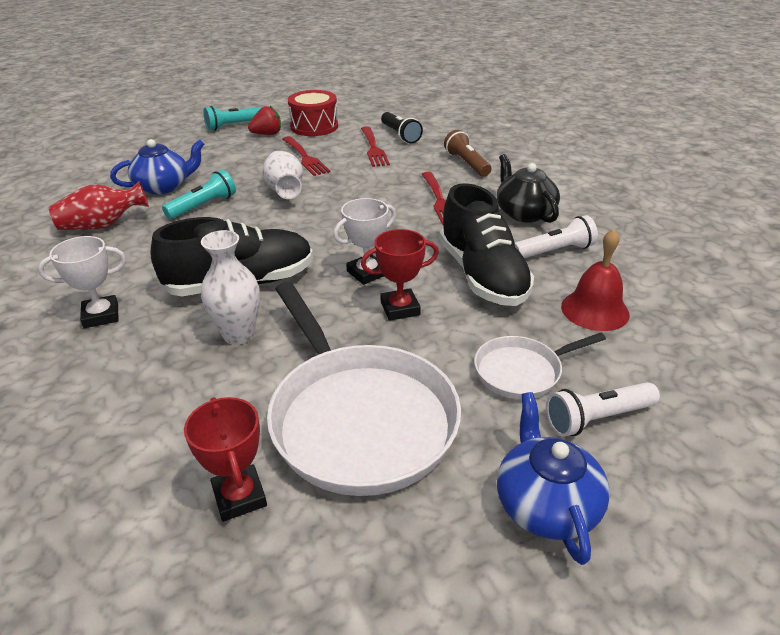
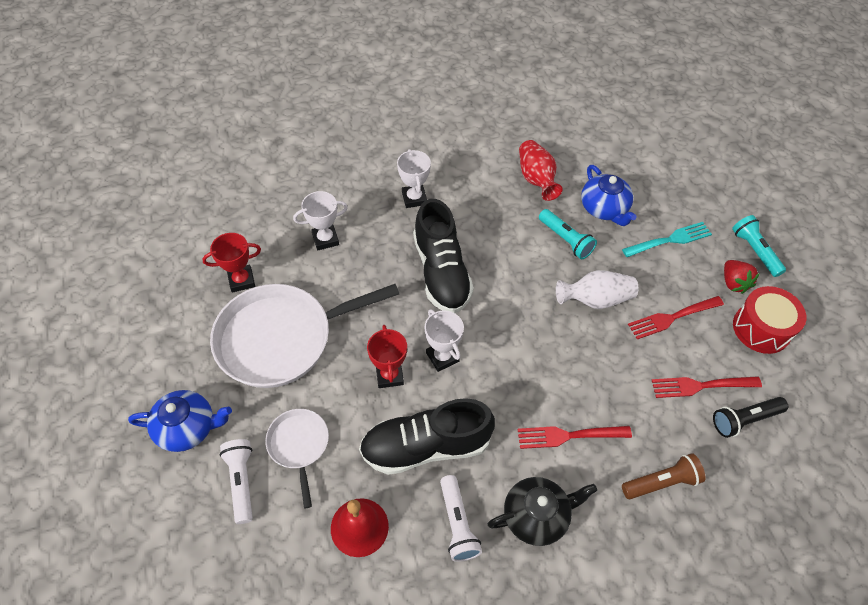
camera: 95 degrees right, 20 degrees up
white vase [201,230,260,345] -> none
none -> white trophy [293,191,348,250]
none -> turquoise fork [622,222,712,257]

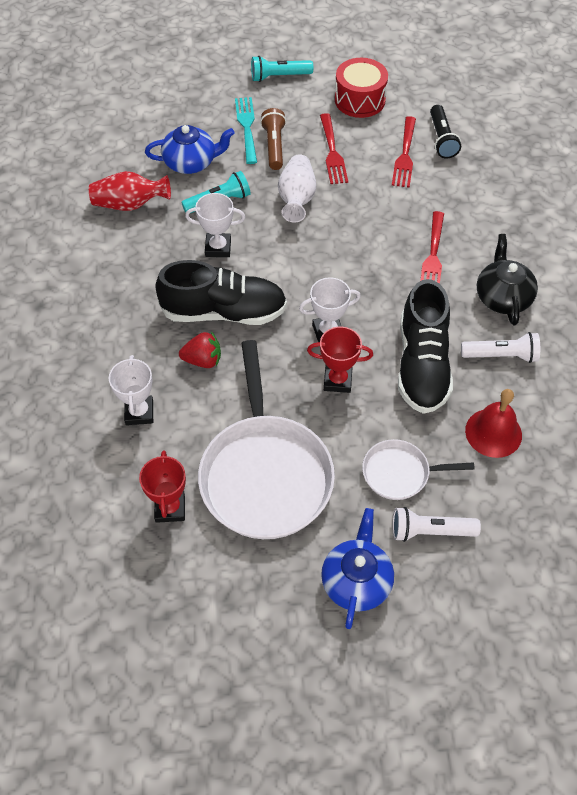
camera: 75 degrees left, 0 degrees up
white trophy [397,149,431,208] -> white trophy moved to [185,193,245,257]
brown flashlight [622,453,706,499] -> brown flashlight moved to [260,108,286,170]
red strawberry [724,260,760,294] -> red strawberry moved to [179,332,221,368]

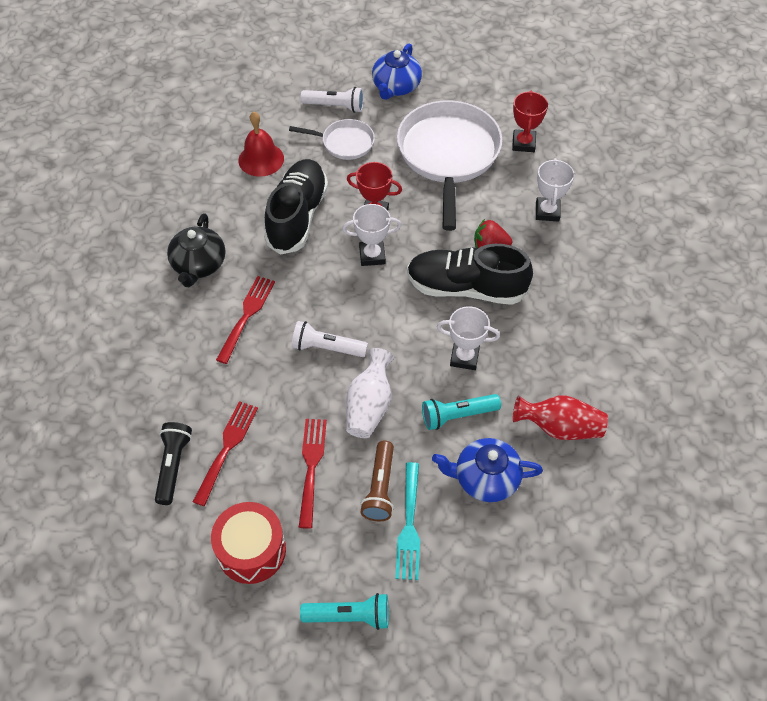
camera: 170 degrees left, 0 degrees up
white flashlight [461,332,540,363] -> white flashlight moved to [292,321,368,357]

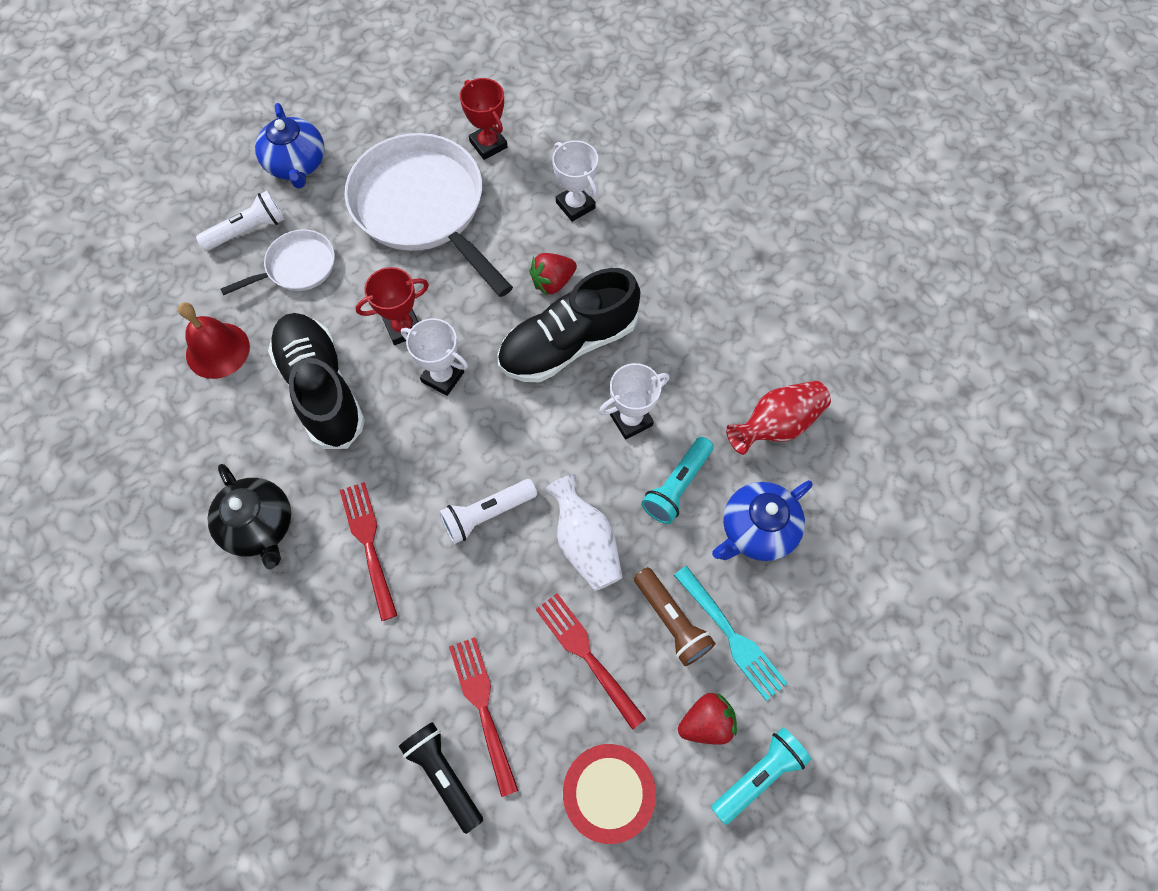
camera: 40 degrees left, 10 degrees up
white trophy [342,204,401,266] -> white trophy turned 75 degrees clockwise [401,318,468,396]
none -> red strawberry [678,693,737,745]

